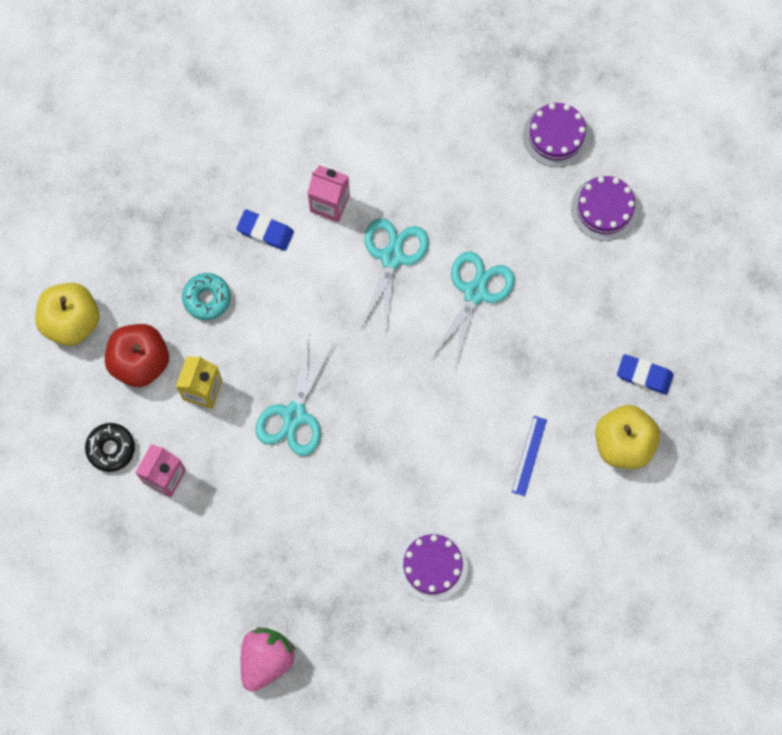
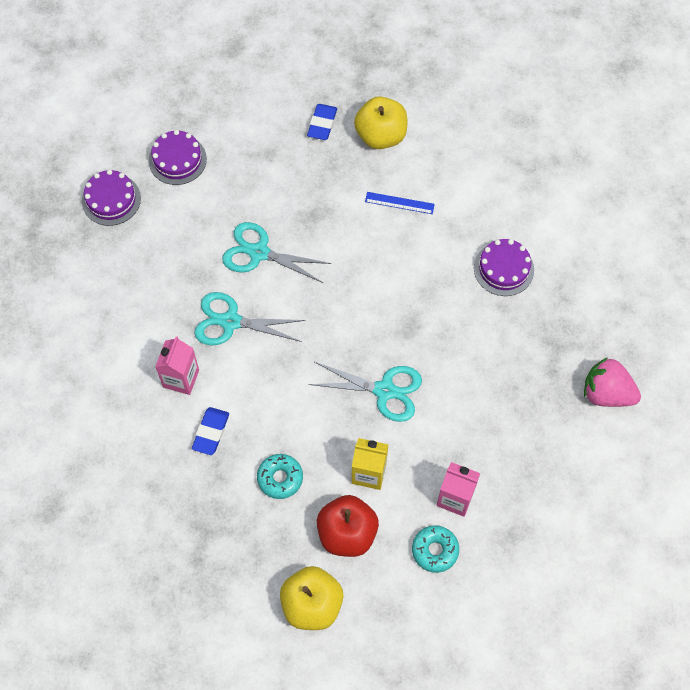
camera: 95 degrees left, 10 degrees down
black donut [85,423,135,472] -> turquoise donut [412,525,459,573]

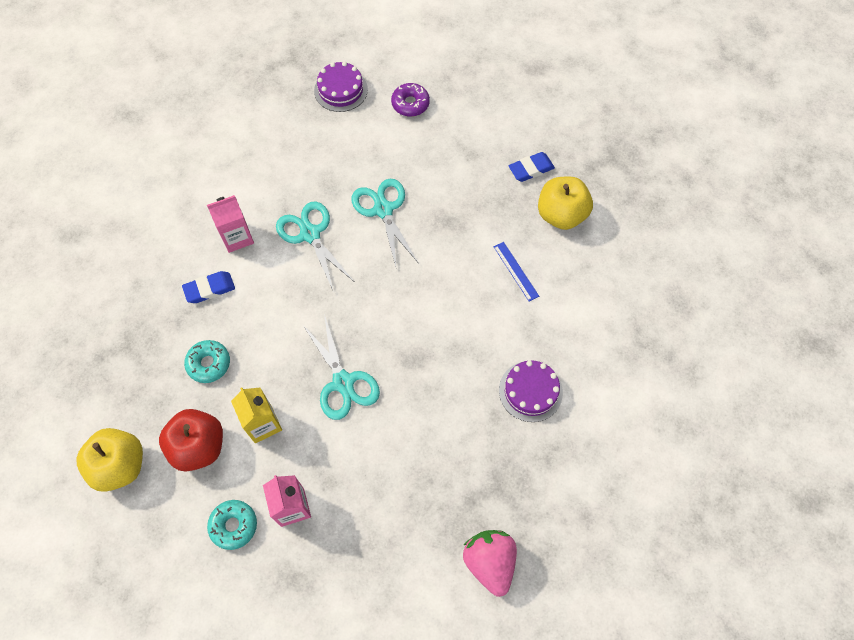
camera: 50 degrees right, 0 degrees up
purple cake [149,130,207,185] -> purple donut [391,83,430,117]

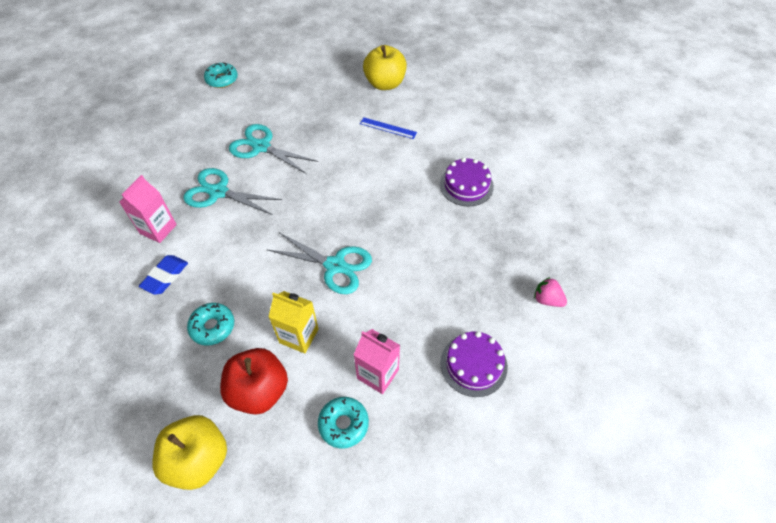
camera: 40 degrees left, 10 degrees down
purple cake [314,62,368,112] -> purple cake moved to [440,331,508,397]
purple donut [391,83,430,117] -> turquoise donut [204,62,238,88]
pink strawberry [463,530,517,597] -> pink strawberry [534,277,567,307], size x0.58
blue eraser [509,152,555,182] -> none

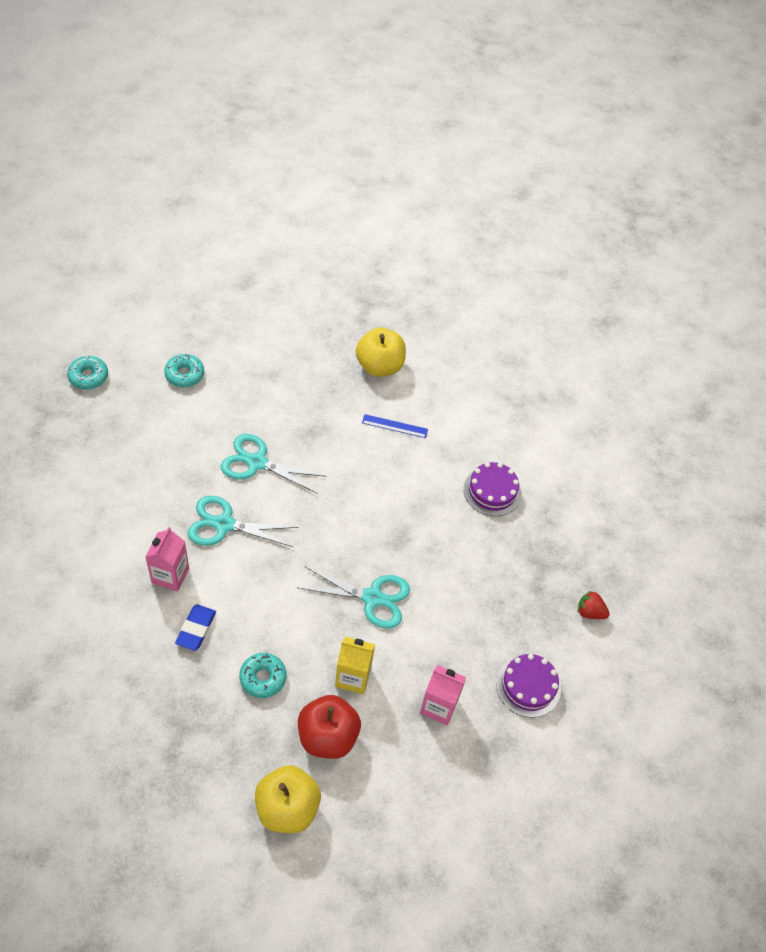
camera: 15 degrees left, 0 degrees up
turquoise donut [318,397,369,448] -> turquoise donut moved to [67,355,108,390]
pink strawberry [534,277,567,307] -> red strawberry [578,591,610,619]

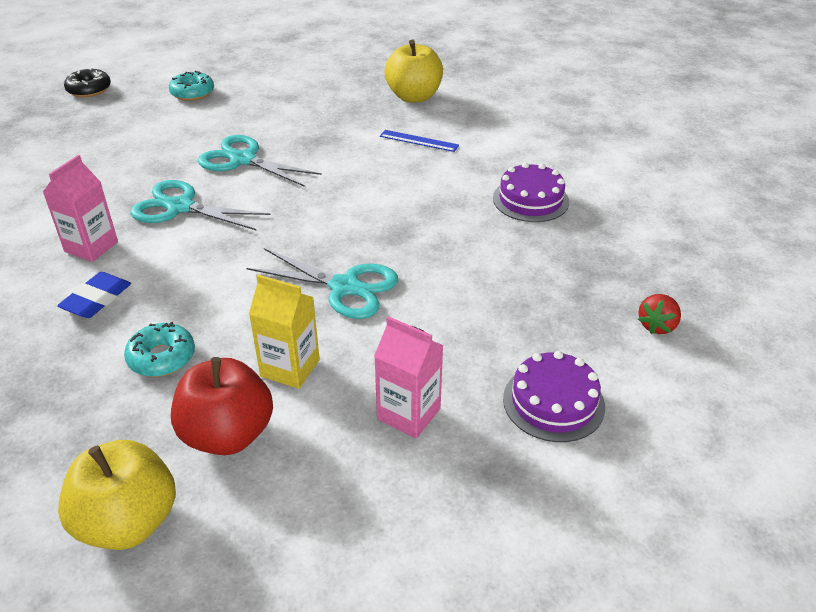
camera: 15 degrees right, 15 degrees down
turquoise donut [67,355,108,390] -> black donut [64,67,111,97]
red strawberry [578,591,610,619] -> red strawberry turned 90 degrees counterclockwise [638,294,681,334]

